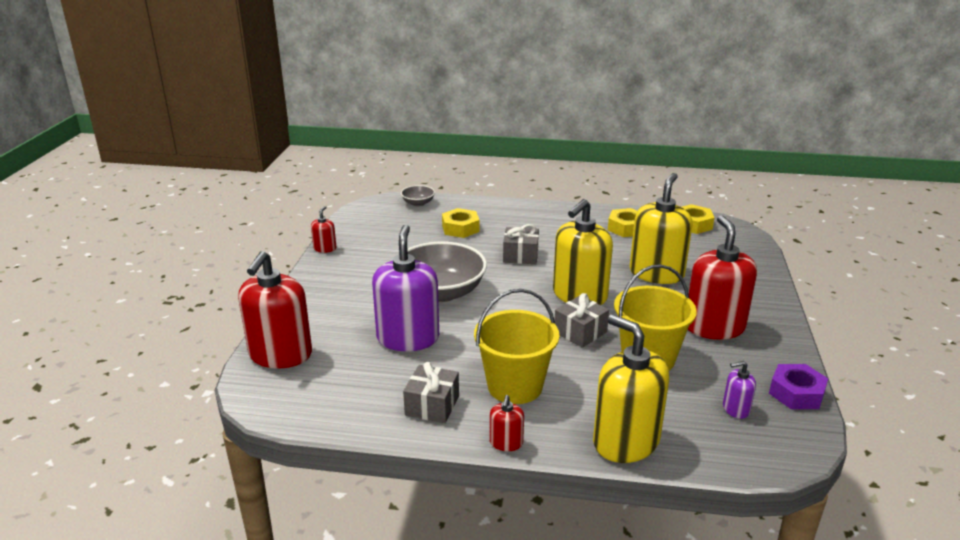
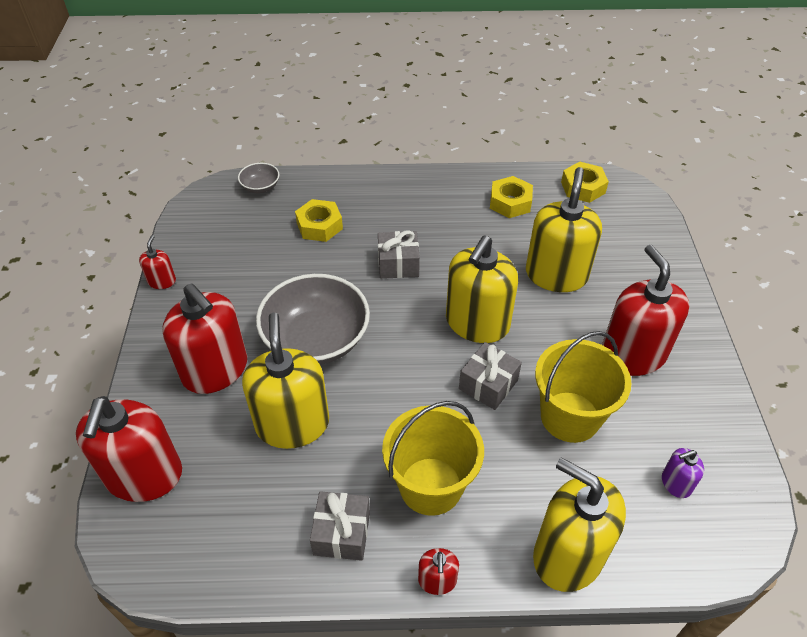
camera: 10 degrees left, 20 degrees up
purple soap dispenser [372,225,439,351] -> yellow soap dispenser [242,313,329,449]
purple nut [769,364,828,409] -> none
none -> red soap dispenser [162,283,247,394]

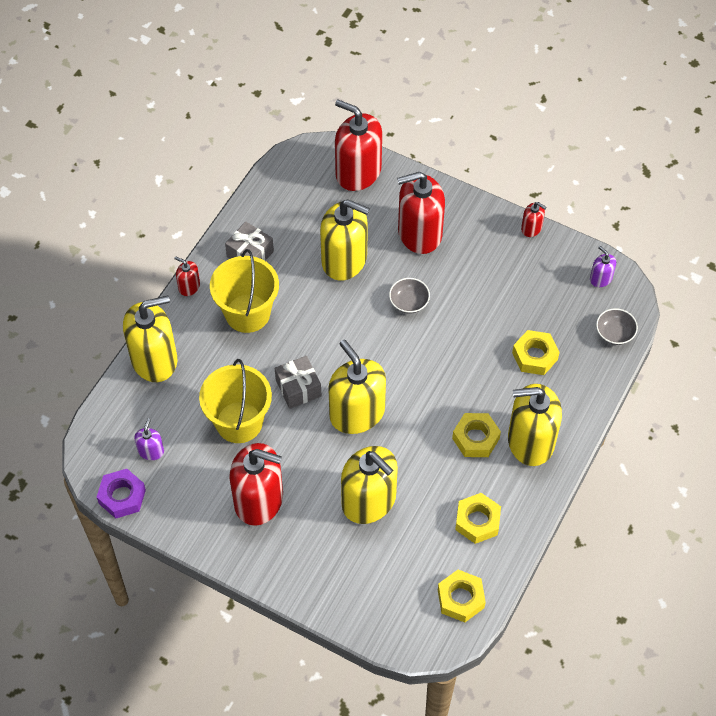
camera: 120 degrees right, 10 degrees up
grey bowl [256,274,370,365] -> grey bowl [389,278,430,314], size x0.45
grey gift [378,230,420,279] -> none
none -> purple nut [97,469,146,519]
none -> yellow nut [452,413,501,457]
none -> yellow soap dispenser [508,384,562,466]
none -> purple soap dispenser [590,246,616,287]

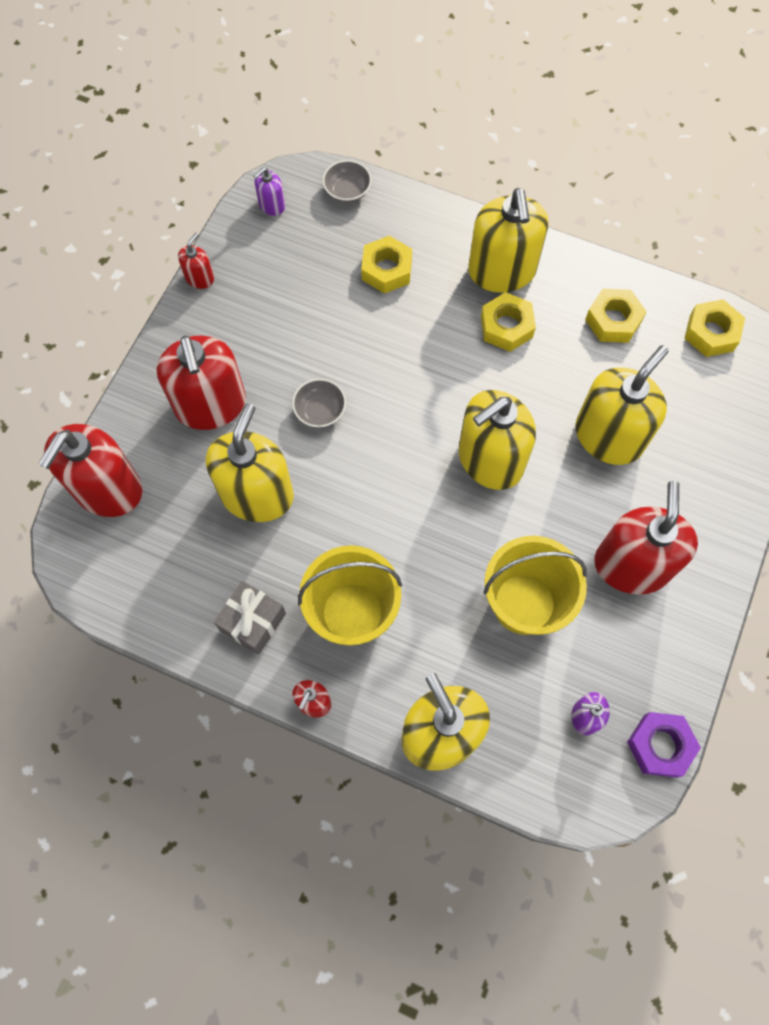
camera: 95 degrees left, 10 degrees up
grey gift [275,356,321,409] -> none

